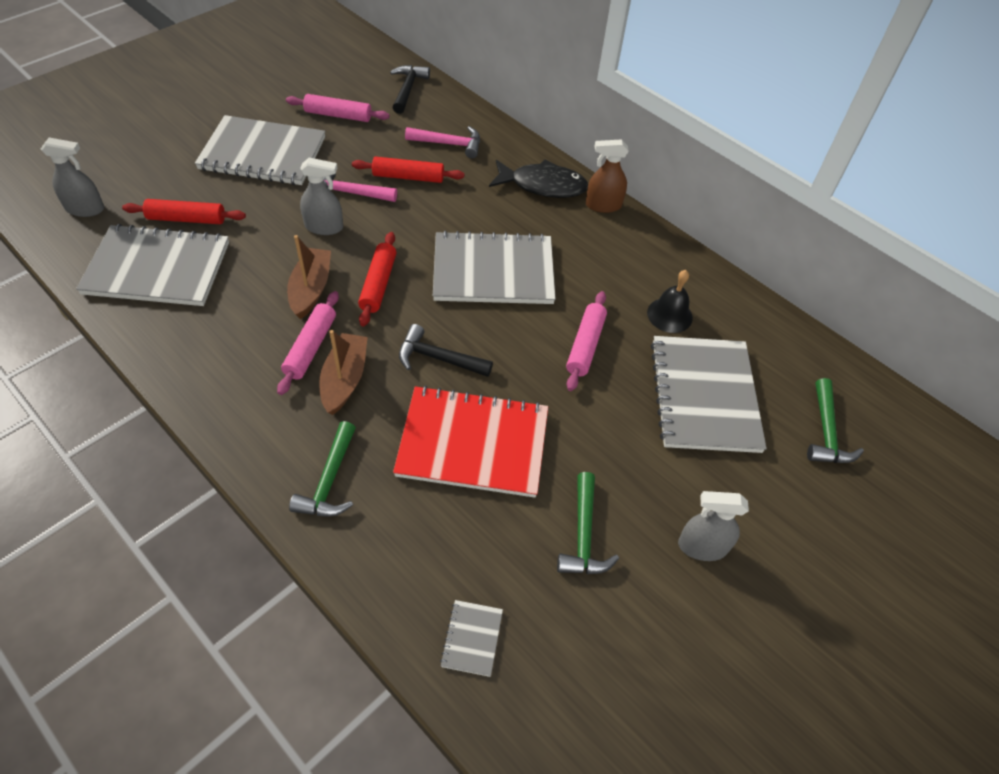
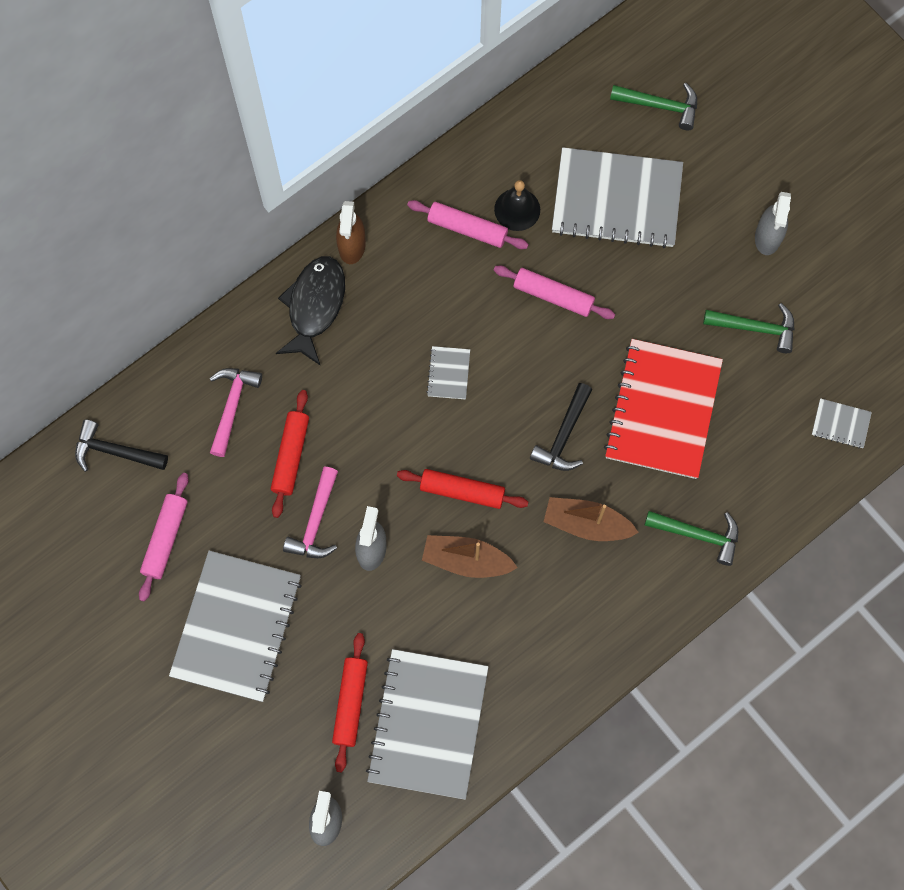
camera: 80 degrees left, 20 degrees up
pink rolling pin [277,291,339,395] -> pink rolling pin moved to [407,200,529,249]
grey notebook [433,230,556,304] -> grey notebook [427,346,470,399], size x0.41

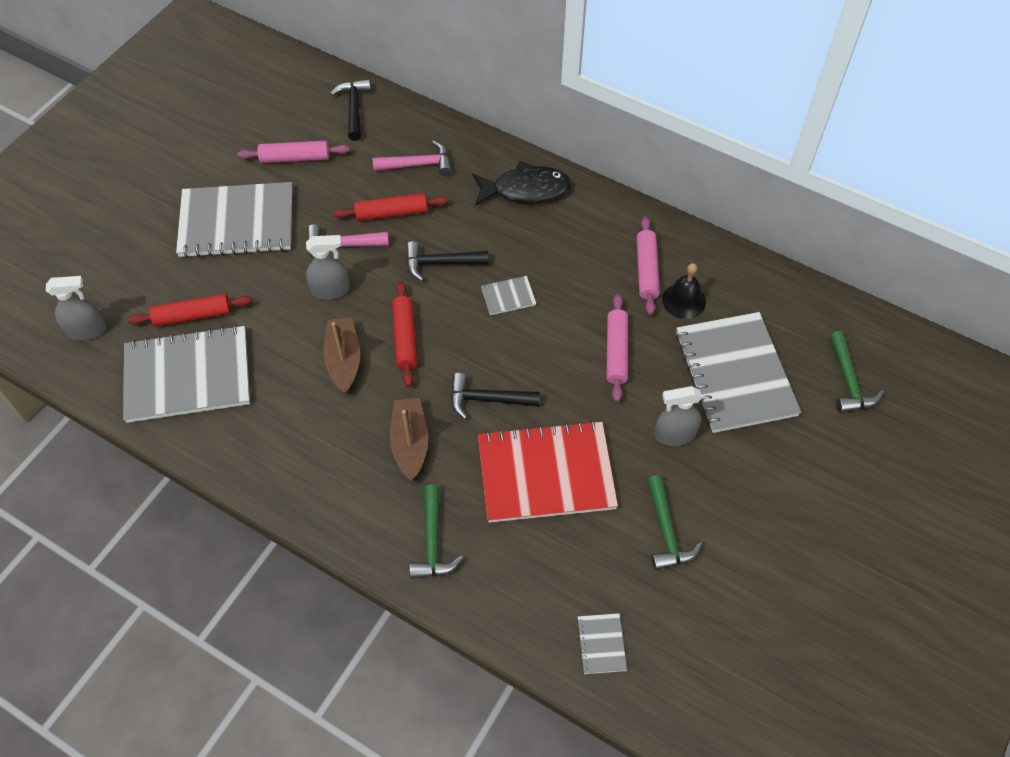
camera: 70 degrees right, 15 degrees down
brown spray bottle [336,201,366,264] -> none
grey spray bottle [755,192,791,255] -> grey spray bottle moved to [654,386,702,446]
none -> black hammer [406,241,489,282]

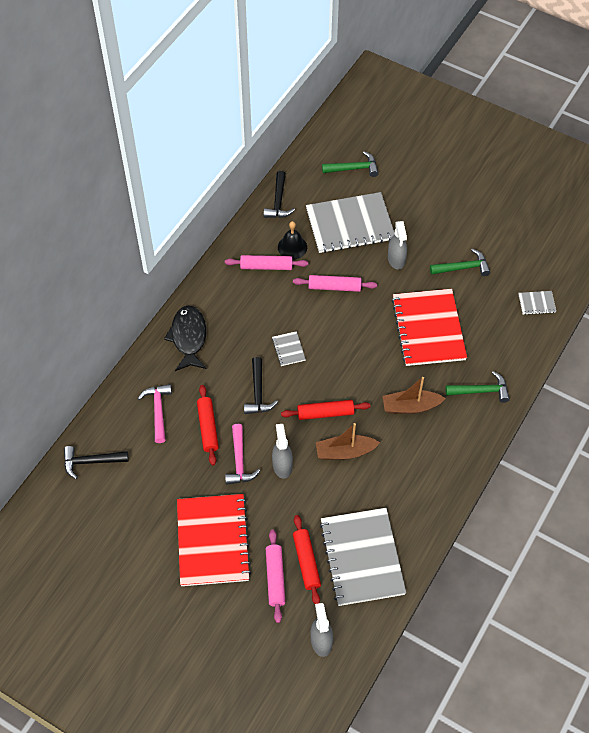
camera: 90 degrees left, 0 degrees up
grey notebook [176,182,292,258] -> red notebook [177,494,251,586]
pink rolling pin [237,141,350,163] -> pink rolling pin moved to [266,529,285,623]
black hammer [451,373,540,420] -> black hammer moved to [263,171,295,218]

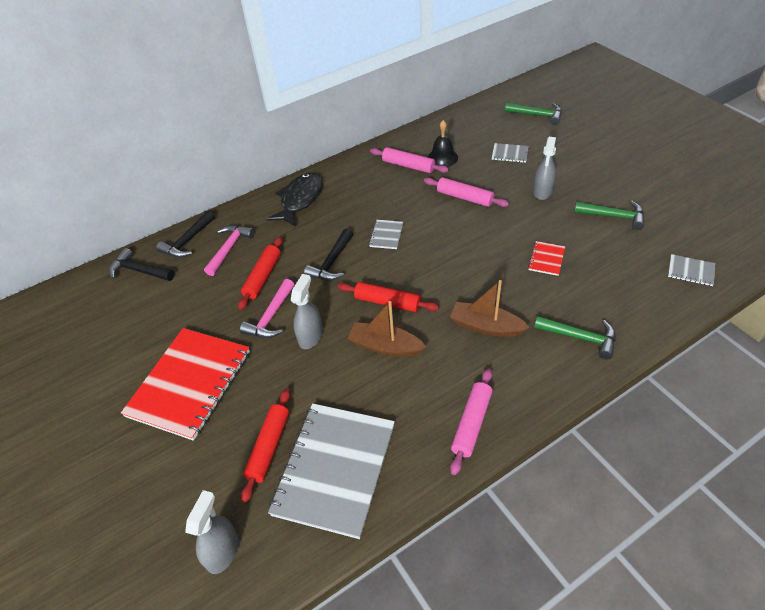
camera: 30 degrees right, 10 degrees down
black hammer [263,171,295,218] -> black hammer moved to [156,210,215,258]
pink rolling pin [266,529,285,623] -> pink rolling pin moved to [450,368,493,475]
grey notebook [306,192,395,253] -> grey notebook [492,143,528,163], size x0.41
red notebook [392,289,467,366] -> red notebook [528,241,565,276], size x0.41

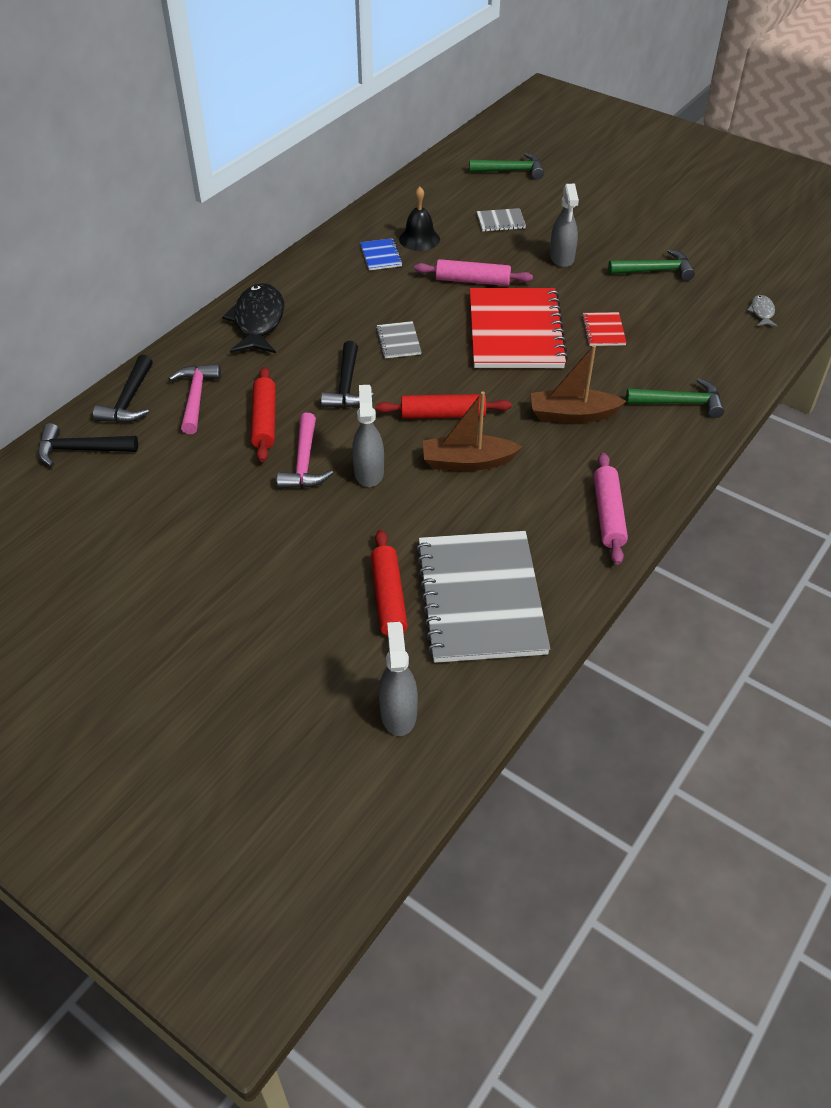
camera: 25 degrees left, 0 degrees up
red notebook [121,328,250,441] -> red notebook moved to [470,288,568,368]
pink rolling pin [370,147,449,173] -> blue notebook [360,238,403,270]
grey notebook [668,254,715,286] -> grey fish [747,295,778,327]

